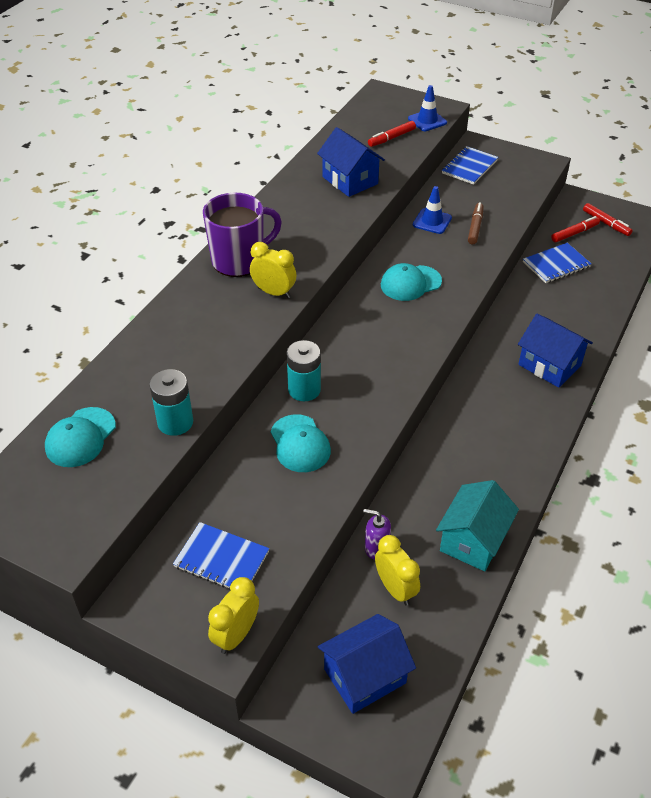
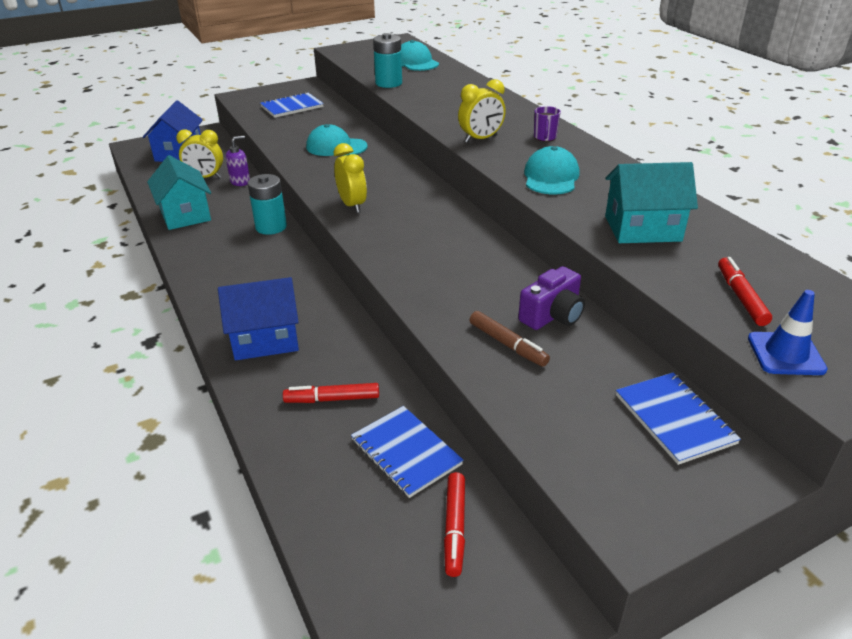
camera: 125 degrees right, 10 degrees down
purple mug [203,193,282,277] -> purple mug [534,106,561,142], size x0.42
yellow clock [208,577,259,654] -> yellow clock moved to [334,143,367,213]
turquoise battery [287,340,321,401] -> turquoise battery moved to [248,174,287,235]
blue house [317,127,385,197] -> turquoise house [605,162,698,243]
turquoise cap [381,263,442,301] -> turquoise cap moved to [524,146,580,194]
blue traffic cone [413,186,452,234] -> purple camera [518,266,585,330]
blue notebook [523,243,592,283] -> blue notebook turned 45 degrees counterclockwise [351,406,463,498]
red marker [583,203,633,236] -> red marker moved to [283,383,379,403]

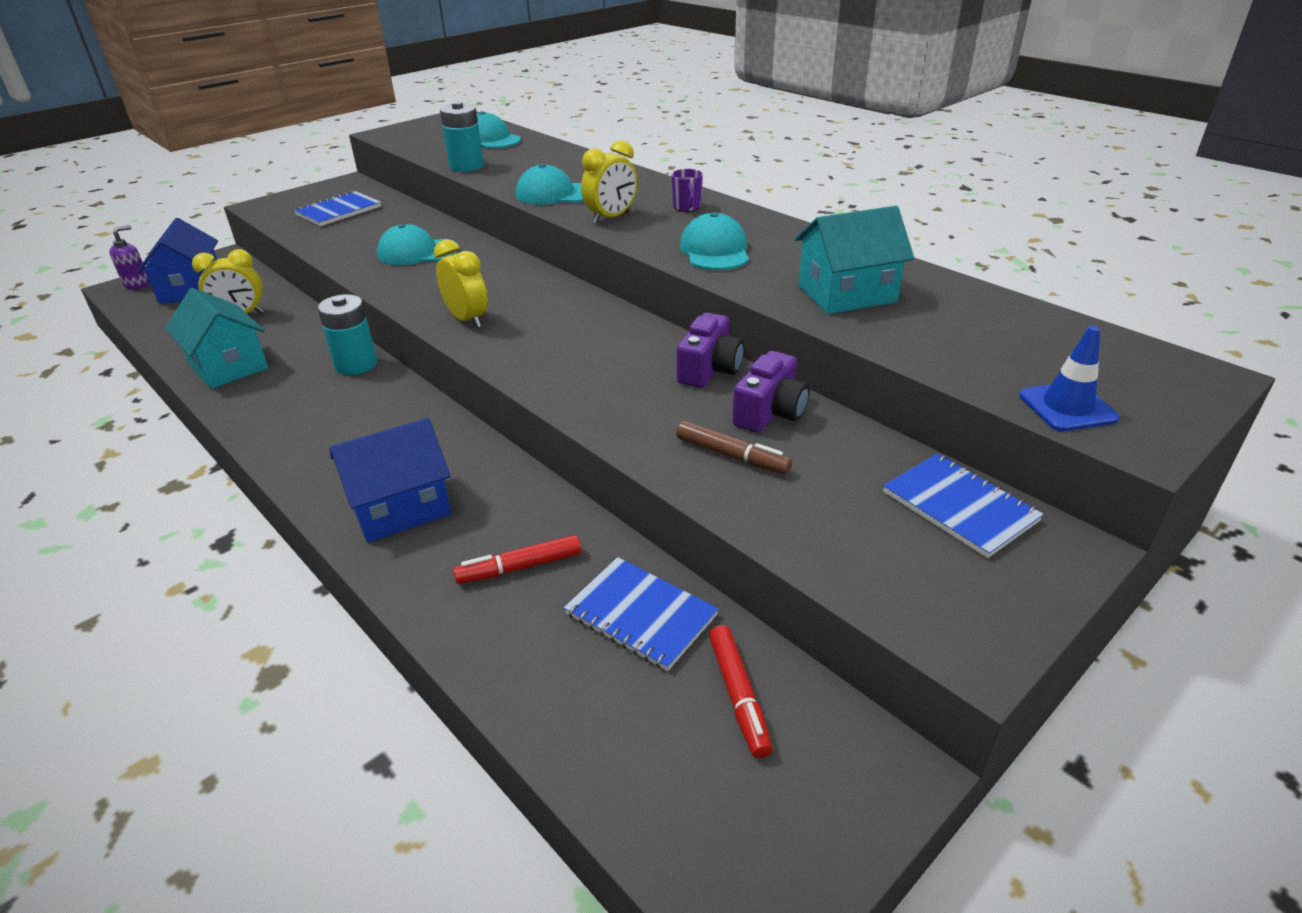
camera: 15 degrees left, 0 degrees up
purple soap dispenser [226,136,250,186] -> purple soap dispenser moved to [109,225,150,289]
red marker [718,257,772,326] -> none
none -> turquoise cap [516,164,583,205]
none -> purple camera [677,313,744,388]

